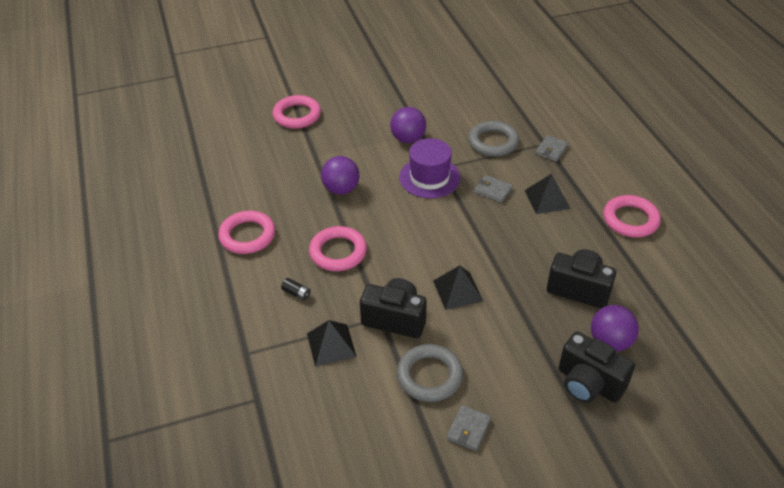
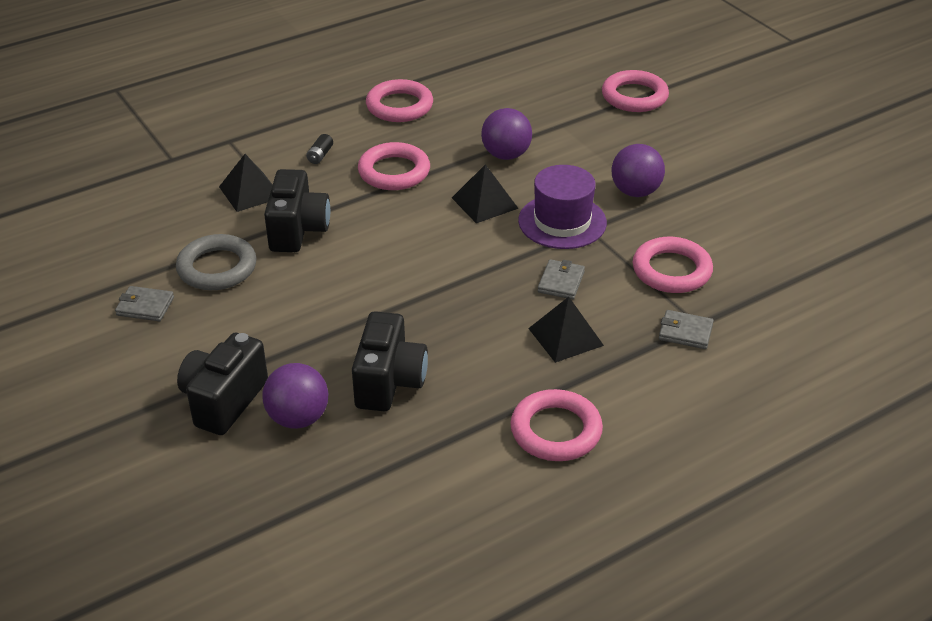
camera: 75 degrees right, 5 degrees down
black pyramid [433,265,483,310] -> black pyramid moved to [452,164,519,223]
grey ring [468,121,519,157] -> pink ring [633,237,713,293]

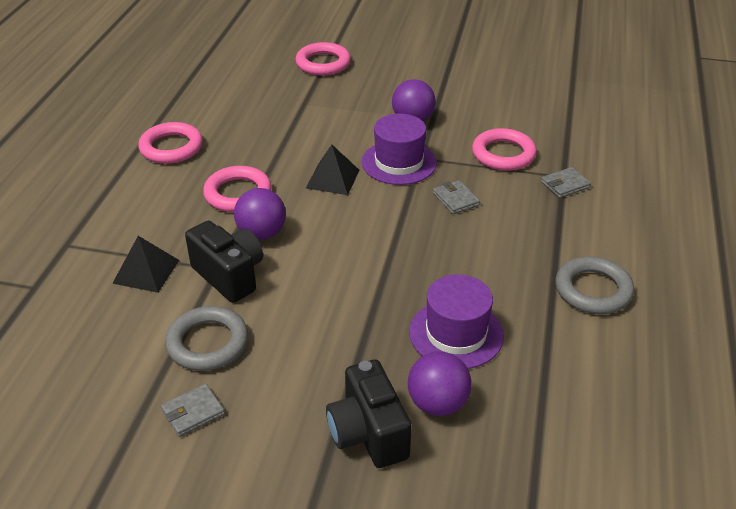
camera: 45 degrees left, 0 degrees up
black battery [306,134,333,164] -> none
black camera [352,311,428,411] -> purple hat [409,274,504,369]
purple ball [481,108,532,160] -> purple ball moved to [234,188,286,240]
pink ring [510,389,603,461] -> grey ring [556,256,634,314]
black pyramid [528,297,604,363] -> none

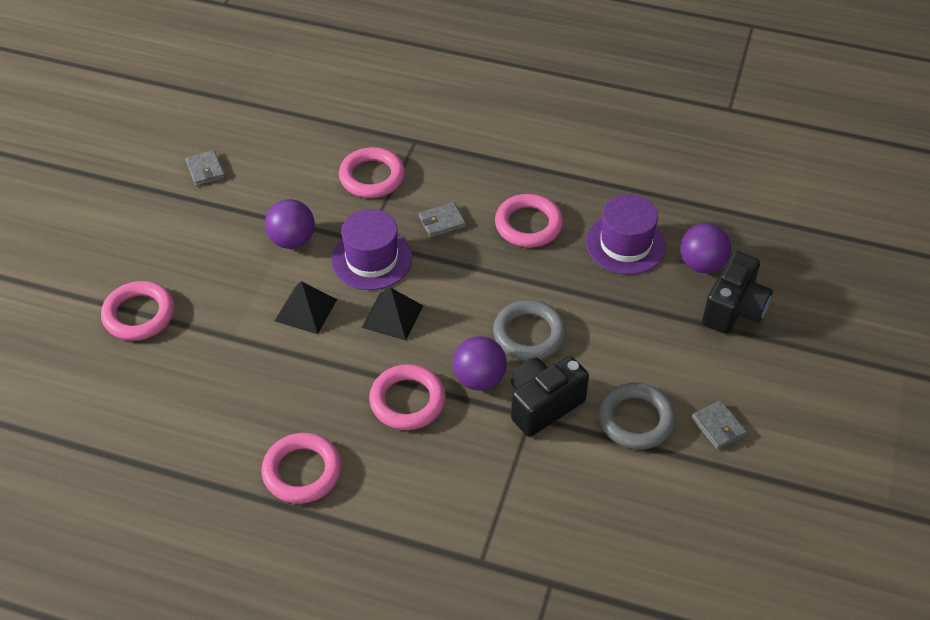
camera: 85 degrees left, 10 degrees up
black pyramid [112,236,179,293] -> black pyramid moved to [275,281,337,334]
black camera [326,359,411,468] -> black camera turned 45 degrees counterclockwise [702,251,773,334]
grey wallet [541,167,591,198] -> grey wallet moved to [185,150,225,186]
grey ring [556,256,634,314] -> grey ring moved to [493,300,566,361]
none -> pink ring [495,194,563,247]

